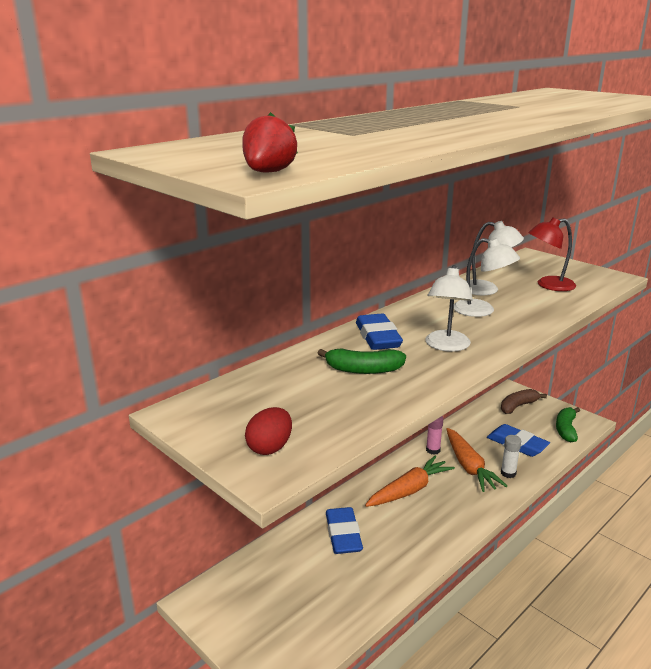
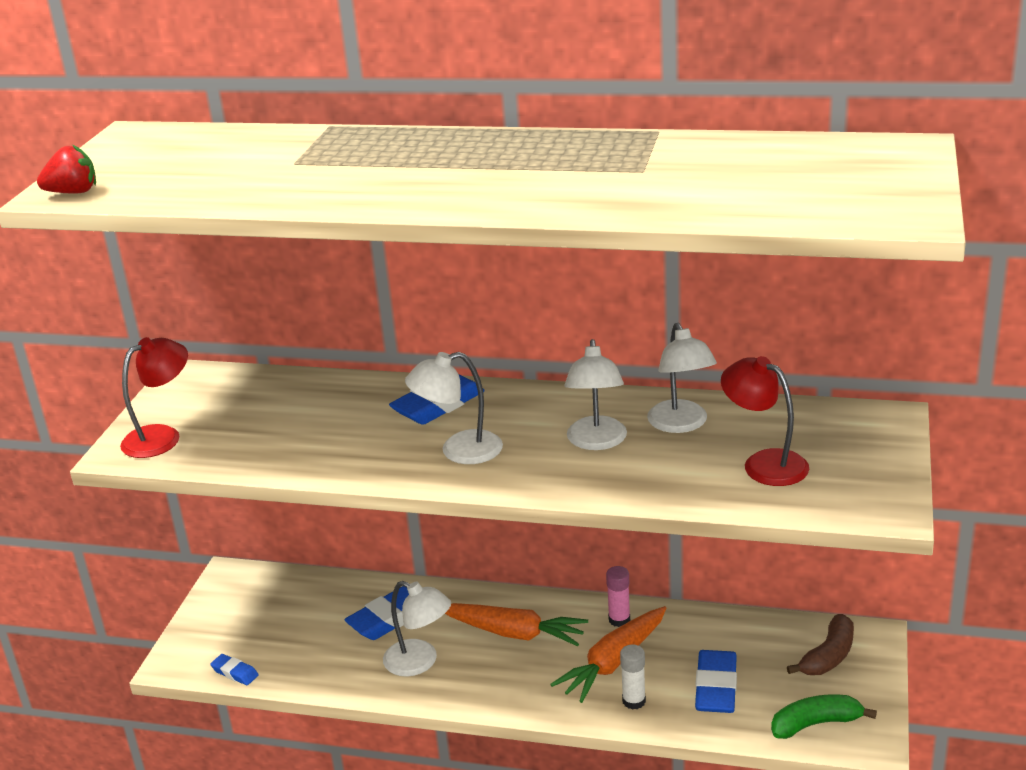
camera: 60 degrees right, 5 degrees up
red egg [245,407,292,455] -> red lamp [120,337,188,458]
green banana [318,348,406,374] -> none
brown banana [501,389,547,414] -> brown banana turned 105 degrees clockwise [787,614,854,675]
none -> blue eraser [210,654,259,685]
none -> white lamp [383,581,451,677]

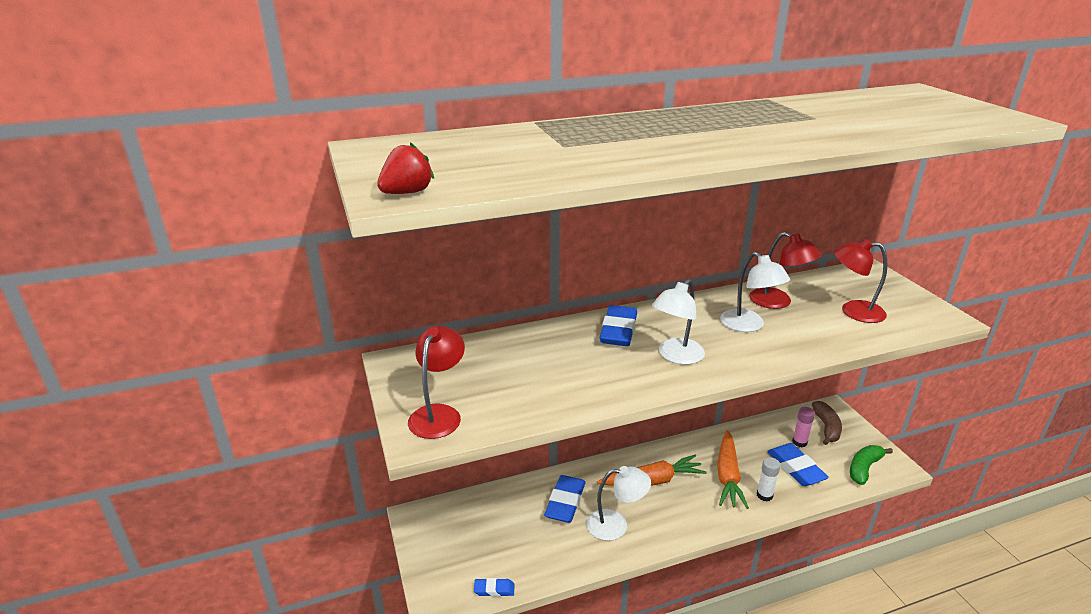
camera: 35 degrees left, 0 degrees up
pink glue stick [606,566,630,627] -> pink glue stick moved to [792,407,815,447]
white lamp [647,323,717,433] -> red lamp [749,232,821,309]

